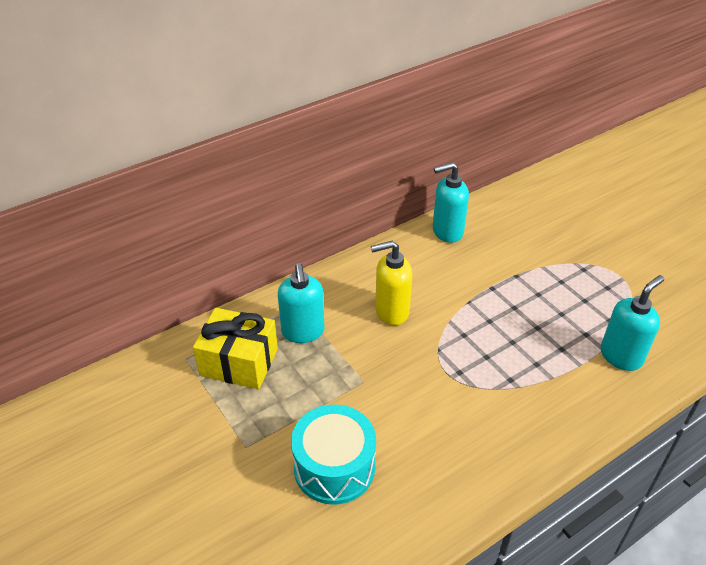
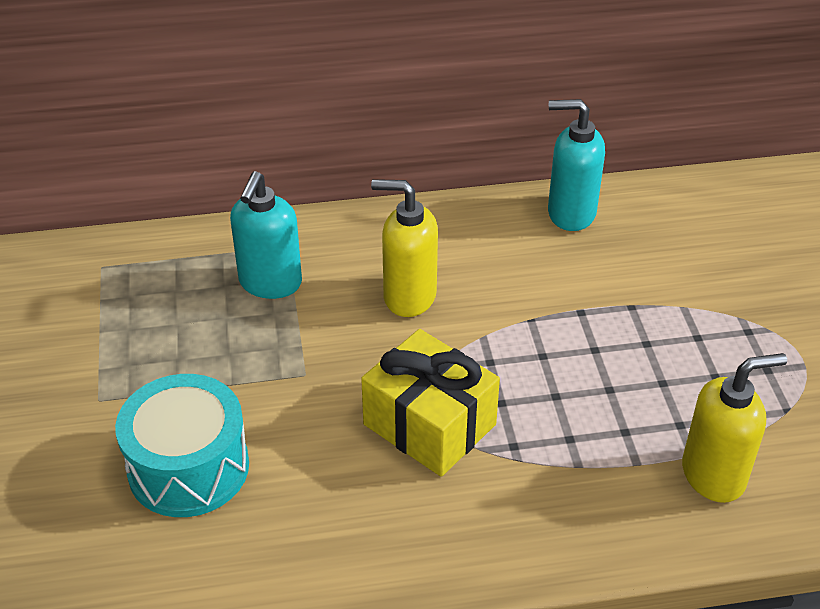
camera: 25 degrees right, 0 degrees up
yellow gift [193,308,278,389] -> yellow gift moved to [361,329,500,477]
turquoise soap dispenser [601,275,664,371] -> yellow soap dispenser [682,353,787,503]

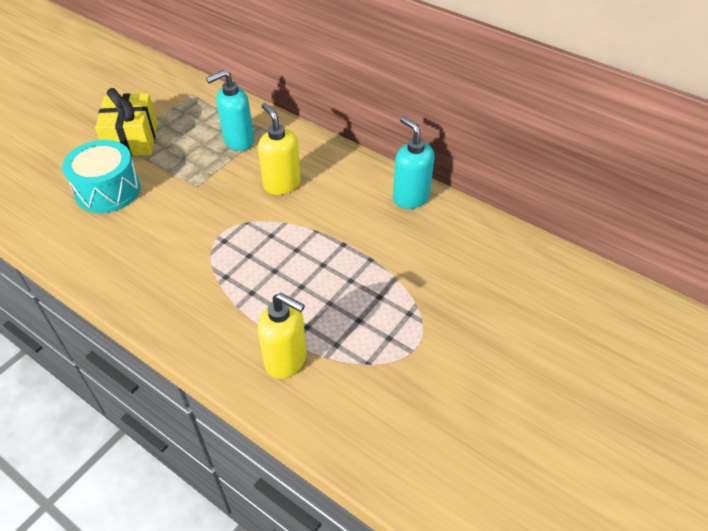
camera: 45 degrees right, 5 degrees up
yellow gift [361,329,500,477] -> yellow gift moved to [95,88,157,156]

